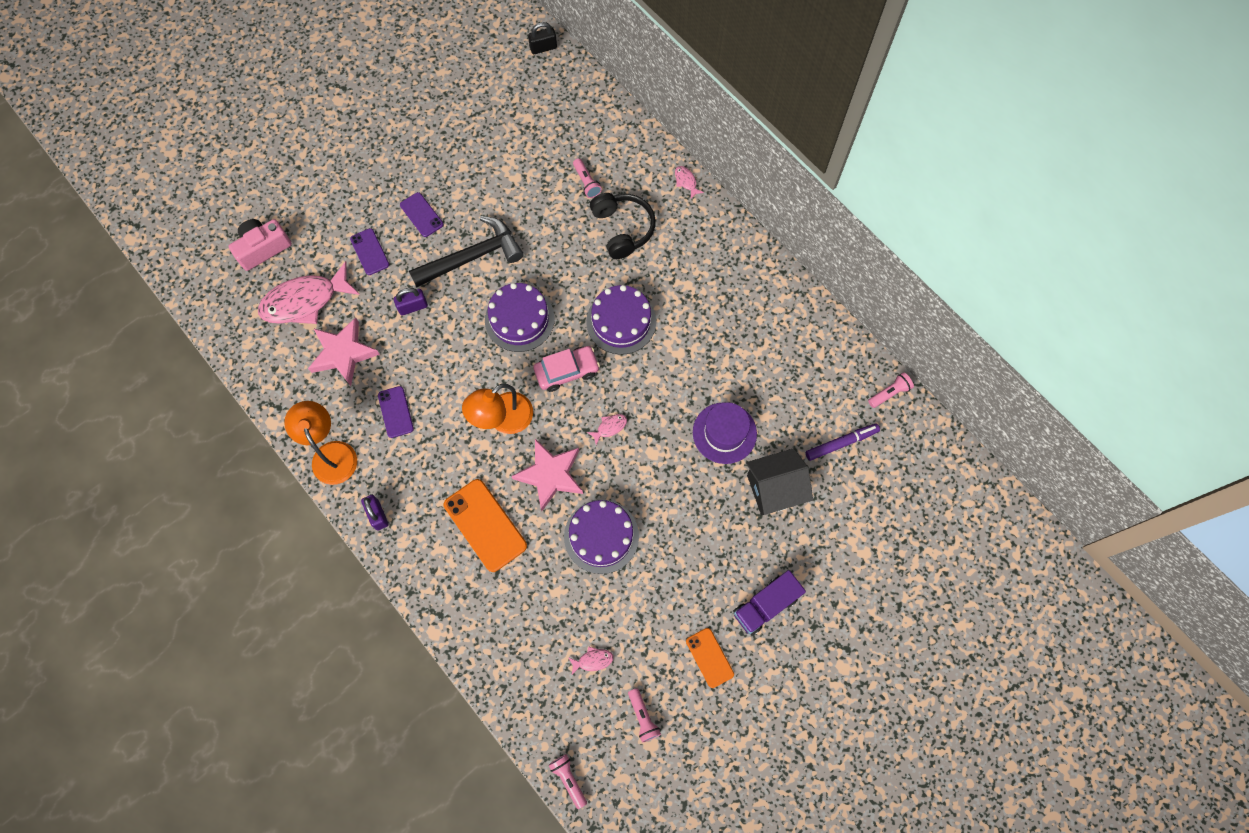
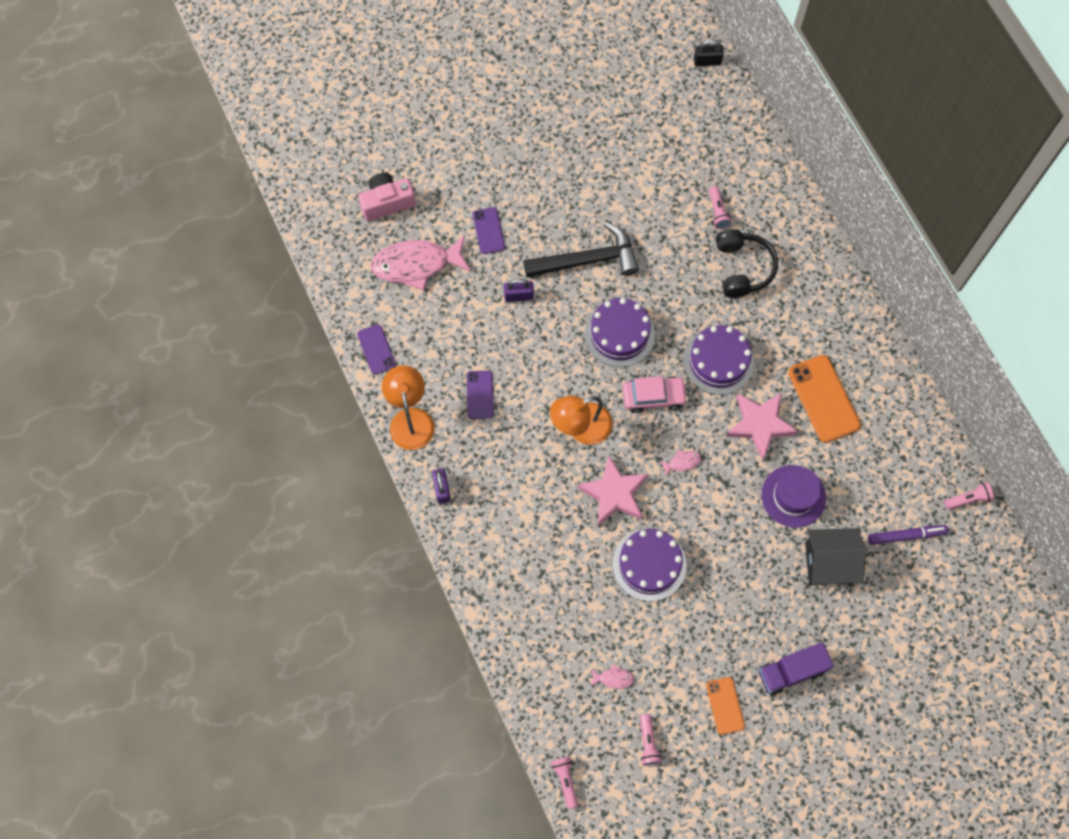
camera: 15 degrees right, 0 degrees up
pink star [308,317,380,386] -> pink star moved to [726,392,798,460]
purple phone [400,192,444,237] -> purple phone moved to [357,324,396,375]
orange phone [444,479,527,572] -> orange phone moved to [788,355,861,443]
pink fish [675,166,704,199] -> none

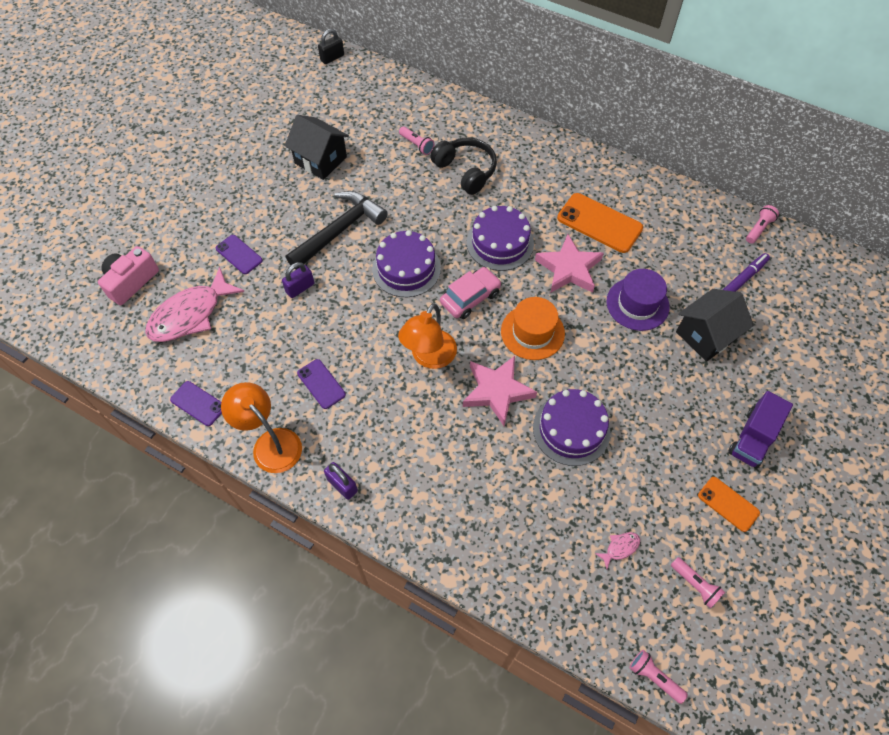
camera: 35 degrees left, 10 degrees down
pink fish [659,450,701,476] -> orange hat [501,297,565,360]
none -> black house [285,115,349,180]

